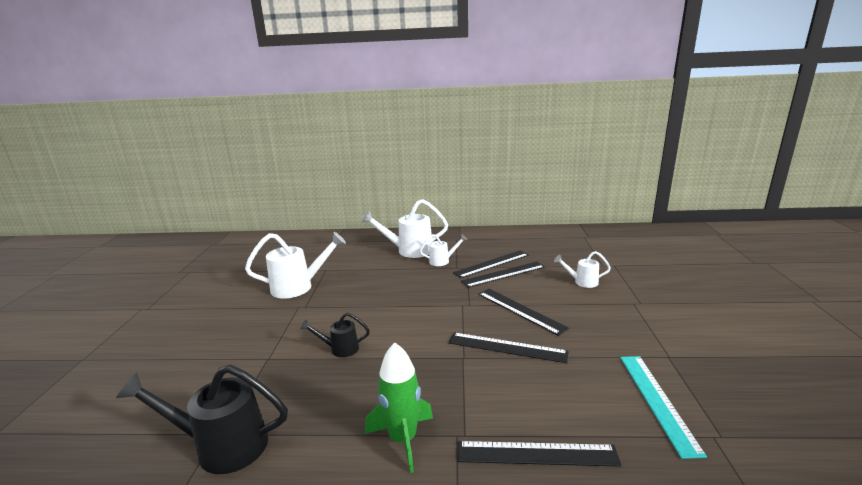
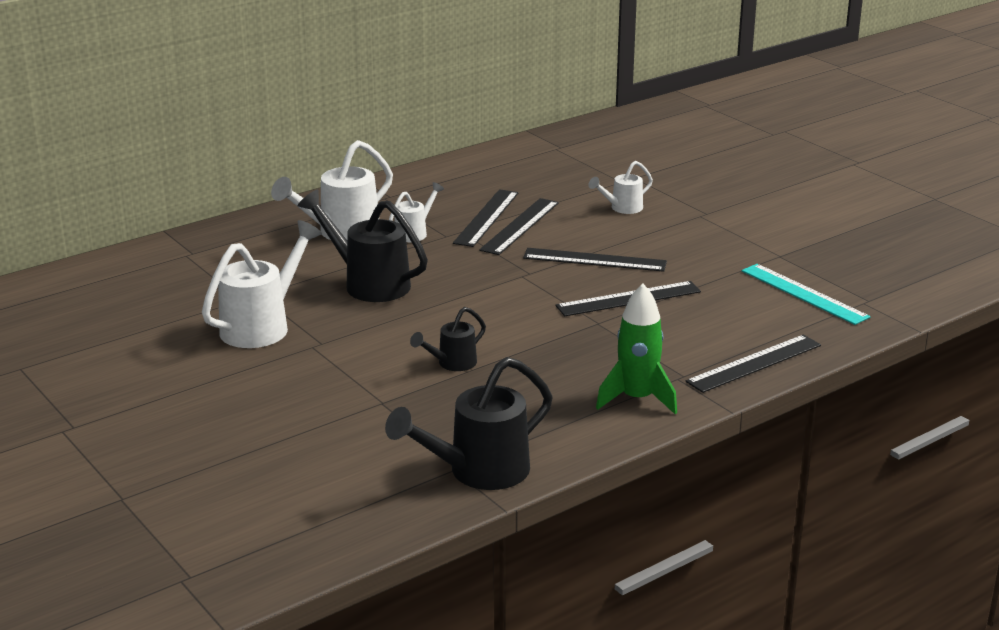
camera: 40 degrees left, 5 degrees up
none -> black watering can [298,189,428,302]

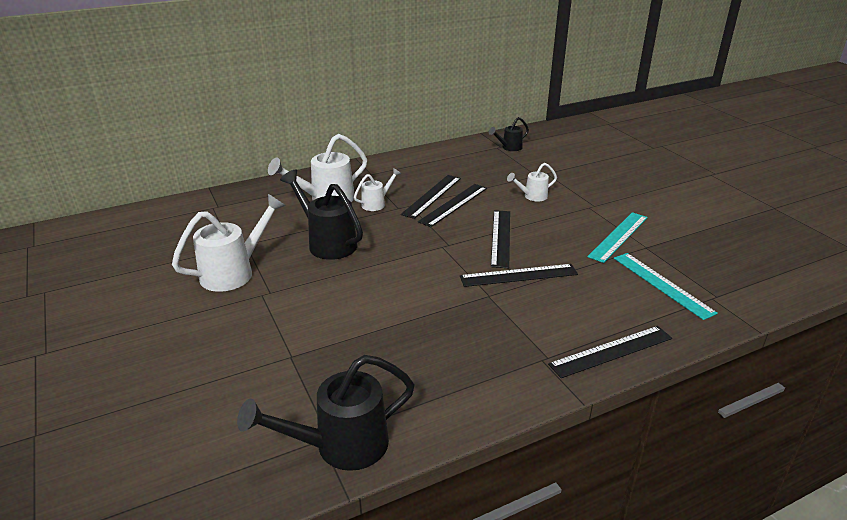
camera: 10 degrees right, 5 degrees up
black watering can [410,307,486,371] -> black watering can moved to [488,117,529,151]
black ruler [523,248,667,272] -> black ruler turned 75 degrees clockwise [491,210,510,268]
green rocket [596,284,677,414] -> none
none -> turquoise ruler [587,212,648,263]

